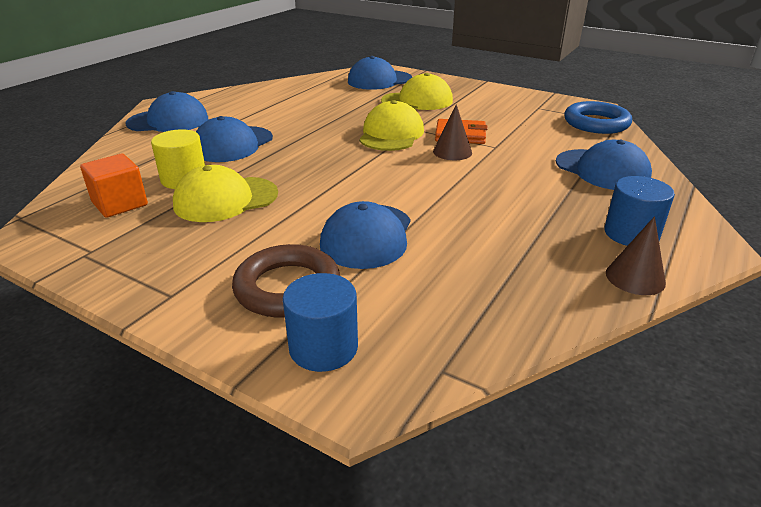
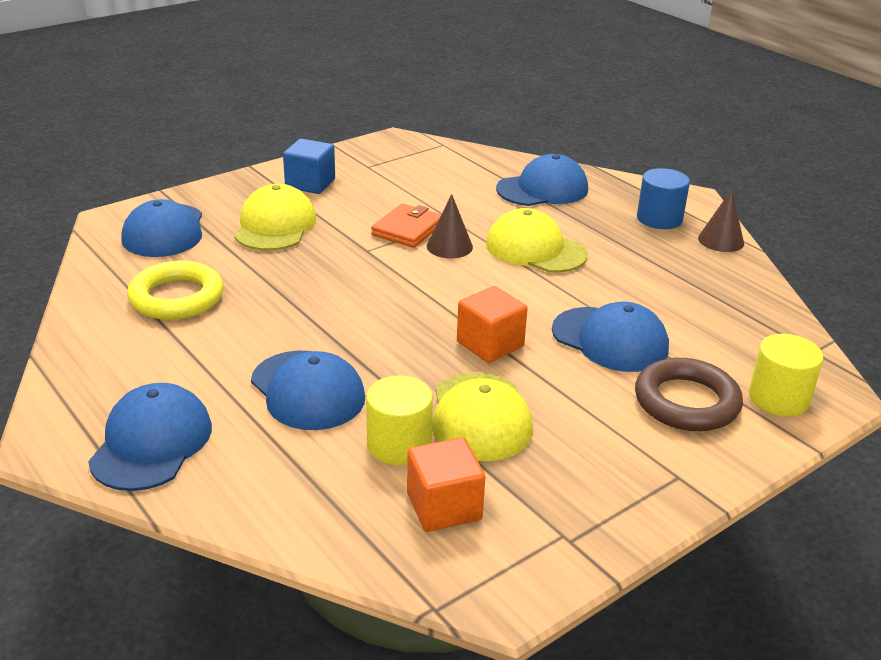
camera: 70 degrees left, 0 degrees up
blue cylinder [283,273,358,372] -> yellow cylinder [749,334,823,416]
yellow cap [359,100,424,151] -> yellow cap moved to [486,208,588,273]
blue ring [564,101,632,134] -> none
none -> yellow ring [127,261,224,320]
none -> blue cube [283,139,335,194]
none -> orange cube [457,286,528,363]

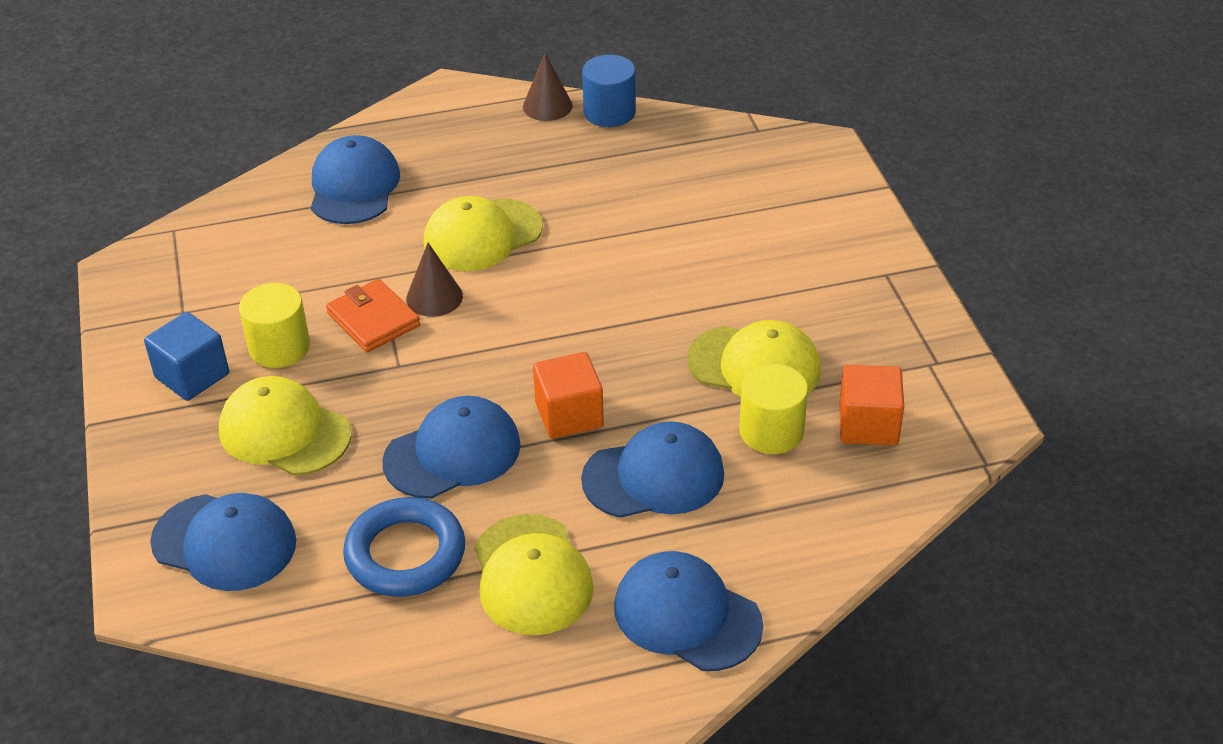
camera: 65 degrees left, 10 degrees up
yellow ring [127,261,224,320] -> blue ring [343,497,465,597]
orange cube [457,286,528,363] -> orange cube moved to [533,352,604,439]
blue cap [552,302,669,372] -> blue cap moved to [382,396,521,499]
brown ring [635,358,743,431] -> none
blue cylinder [637,168,690,229] -> blue cylinder moved to [582,55,636,127]
yellow cylinder [749,334,823,416] -> yellow cylinder moved to [239,283,310,368]
none -> yellow cap [474,514,594,635]

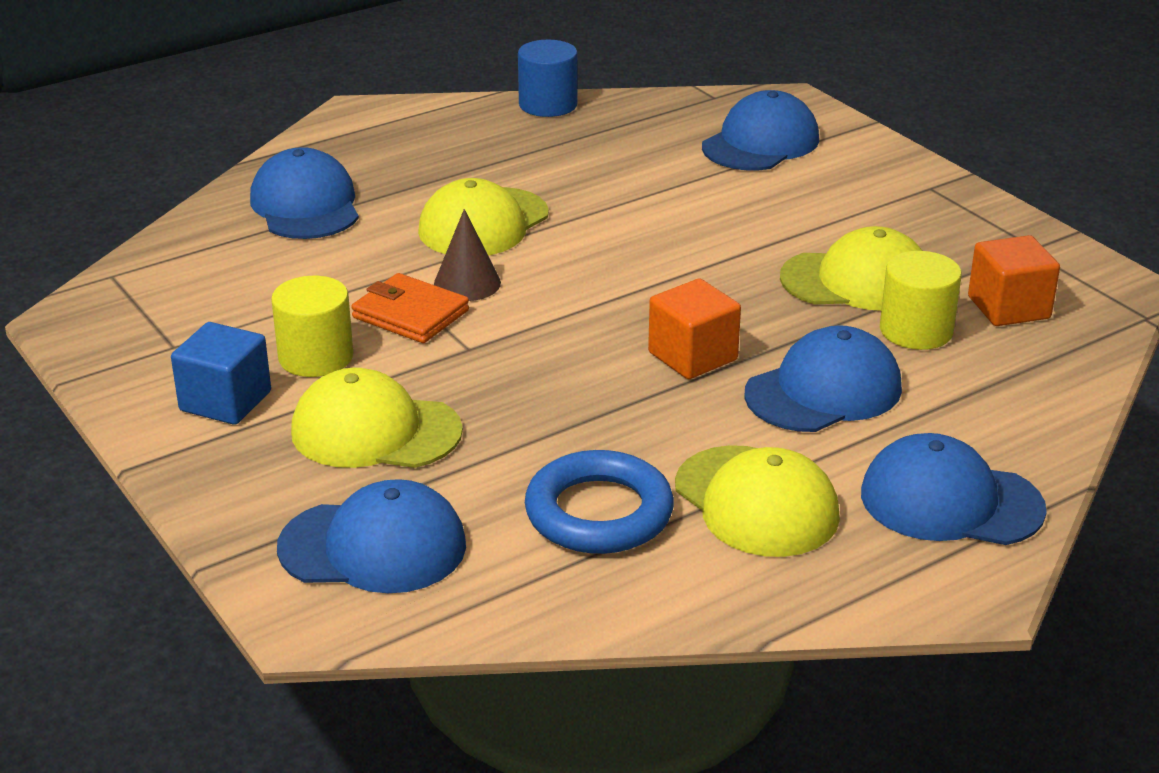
camera: 20 degrees left, 10 degrees down
blue cap [382,396,521,499] -> blue cap moved to [702,90,819,170]
brown cone [523,53,573,121] -> none

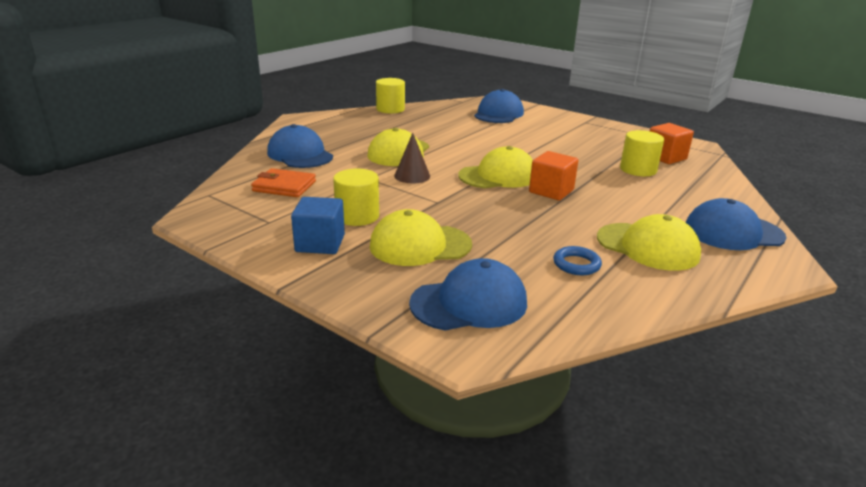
camera: 20 degrees left, 5 degrees down
orange wallet [351,273,469,343] -> orange wallet moved to [251,168,316,197]
blue cylinder [518,40,578,117] -> yellow cylinder [376,78,405,113]
blue ring [525,450,674,554] -> blue ring [553,246,602,275], size x0.55
blue cap [744,325,902,432] -> none
yellow cap [780,226,922,311] -> yellow cap moved to [458,146,533,188]

